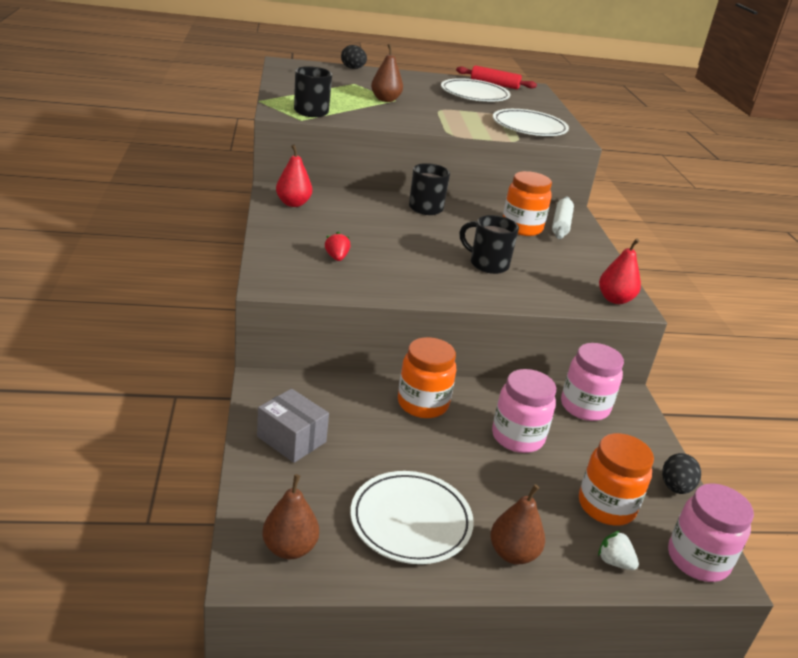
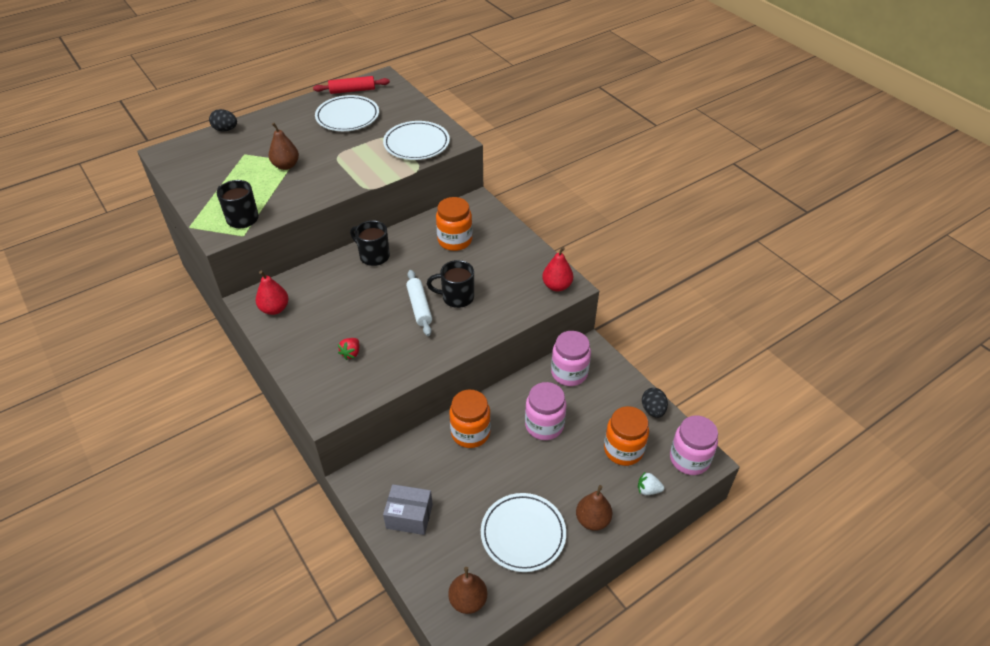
camera: 25 degrees left, 15 degrees up
red strawberry [325,232,350,261] -> red strawberry turned 120 degrees counterclockwise [338,338,360,360]
white rolling pin [552,197,574,239] -> white rolling pin moved to [406,270,432,336]

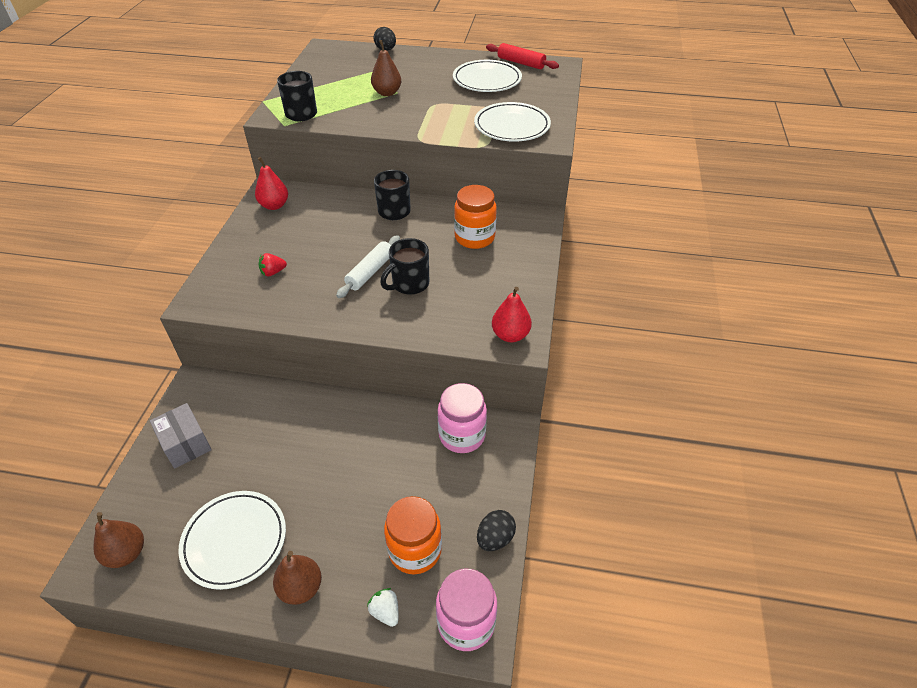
camera: 45 degrees right, 0 degrees up
black mug [427,260,474,308] -> black mug turned 90 degrees counterclockwise [380,238,429,295]
orange jar [450,390,491,448] -> none
pink jar [525,382,566,440] -> none

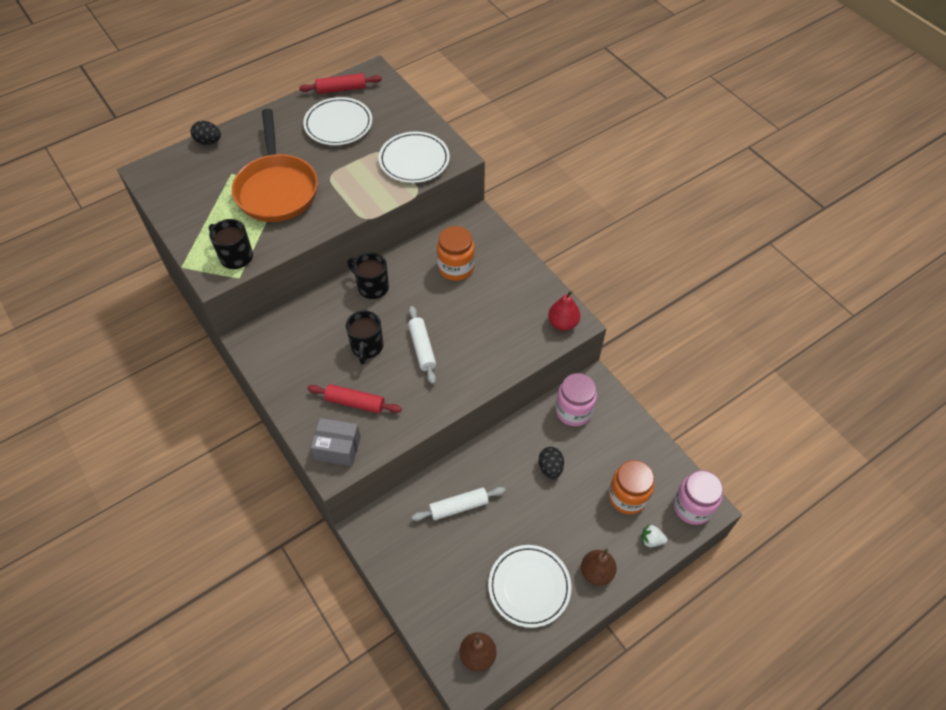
camera: 45 degrees left, 10 degrees up
grey box [150,403,212,469] -> grey box moved to [311,418,361,466]
red pear [255,157,288,210] -> none
red strawberry [259,253,287,276] -> red rolling pin [307,384,402,413]
brown pear [371,40,401,96] -> orange pan [232,109,318,222]
black mug [380,238,429,295] -> black mug moved to [346,311,383,365]
black egg [477,510,516,551] -> black egg moved to [539,447,564,479]
none -> white rolling pin [412,487,505,521]

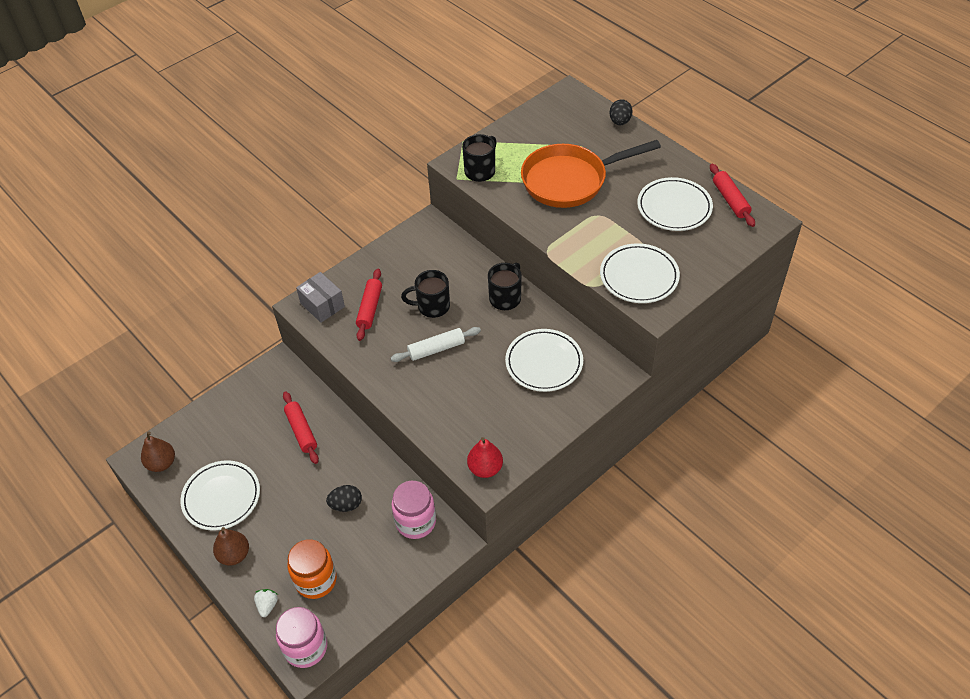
camera: 85 degrees right, 5 degrees down
grey box [311,418,361,466] -> grey box turned 45 degrees counterclockwise [296,272,345,323]
white rolling pin [412,487,505,521] -> red rolling pin [283,392,319,464]
orange jar [437,226,475,281] -> white plate [505,329,583,392]

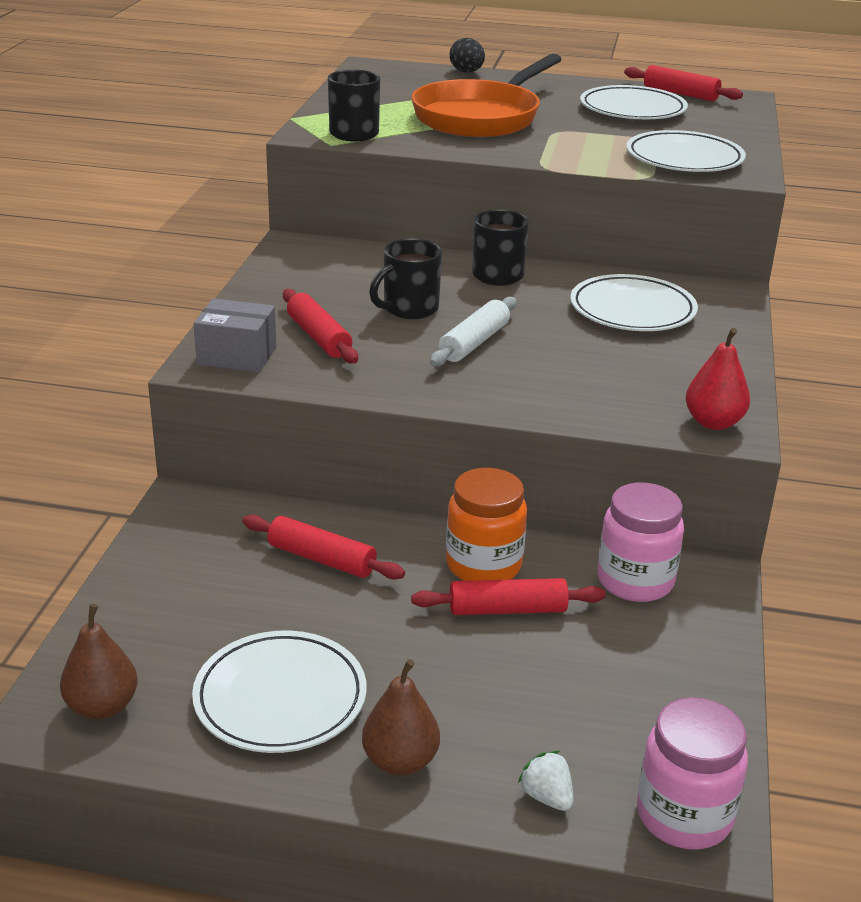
camera: 40 degrees left, 20 degrees down
orange jar [288,539,337,599] -> orange jar moved to [446,468,527,581]
black egg [326,485,362,512] -> red rolling pin [411,578,606,615]

